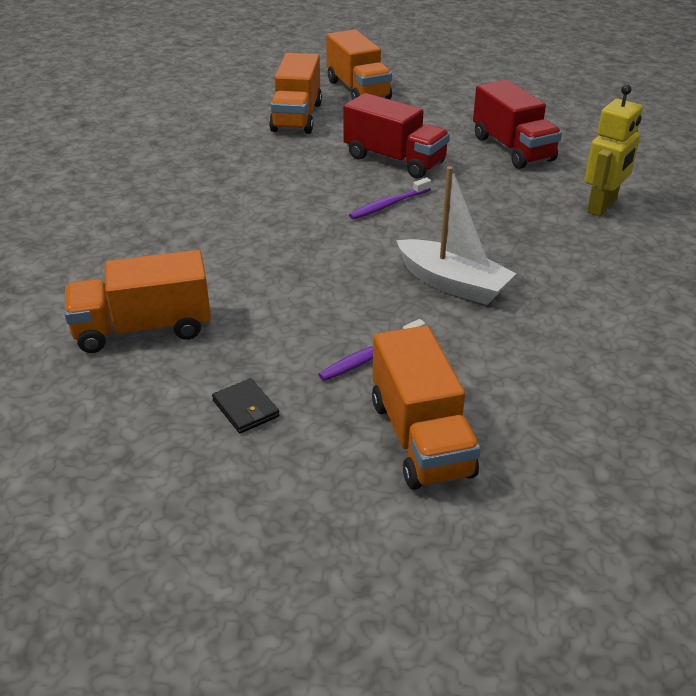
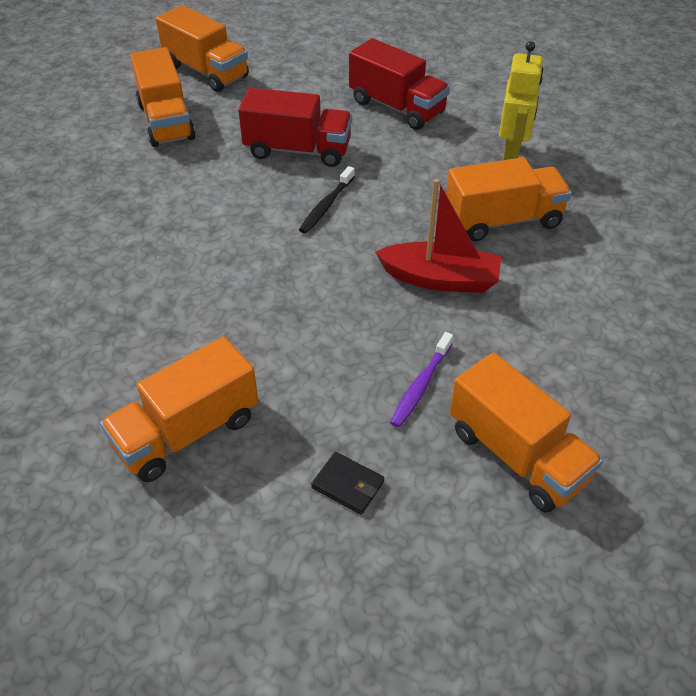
camera: 25 degrees left, 10 degrees up
purple toothbrush [349,177,431,219] -> black toothbrush [299,166,355,234]
white boat [396,166,517,305] -> red boat [375,179,501,293]
none -> orange truck [446,157,572,241]

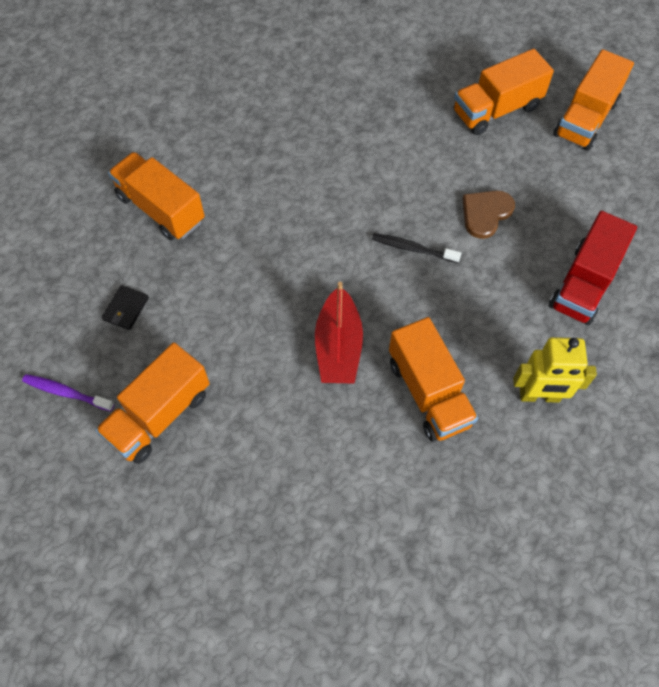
camera: 80 degrees right, 15 degrees up
red truck [238,88,352,167] -> brown heart [462,190,515,239]
purple toothbrush [390,332,453,428] -> purple toothbrush moved to [22,374,114,411]

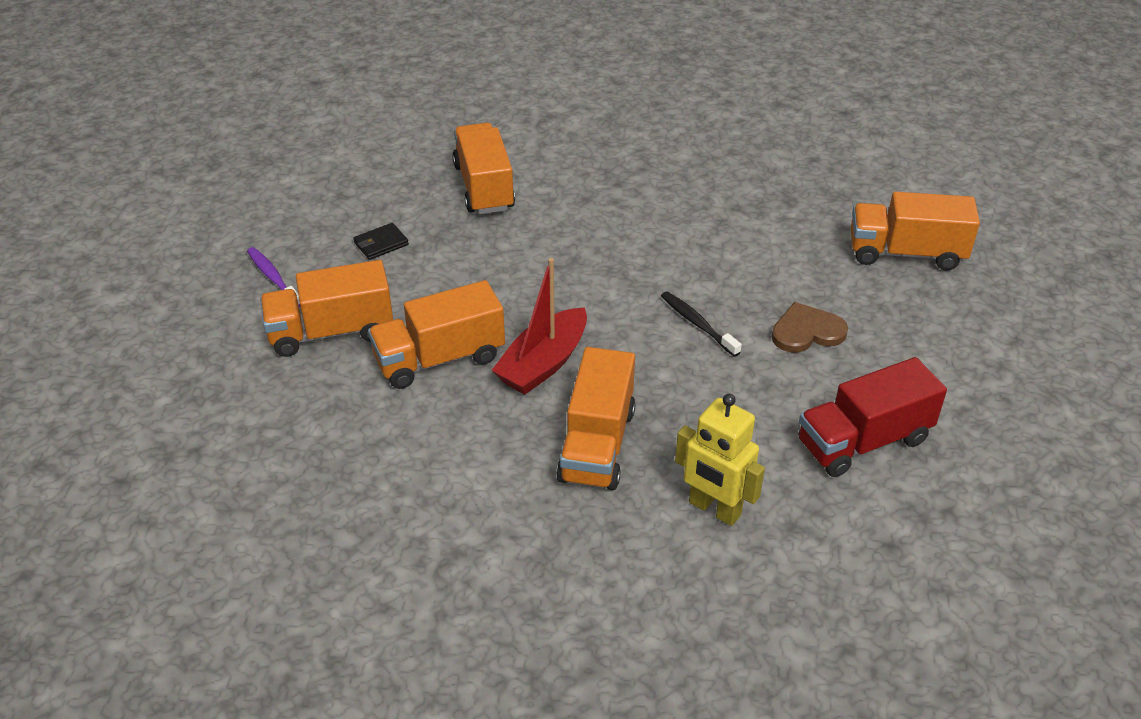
camera: 35 degrees right, 20 degrees down
orange truck [553,49,634,151] -> orange truck moved to [368,280,505,389]

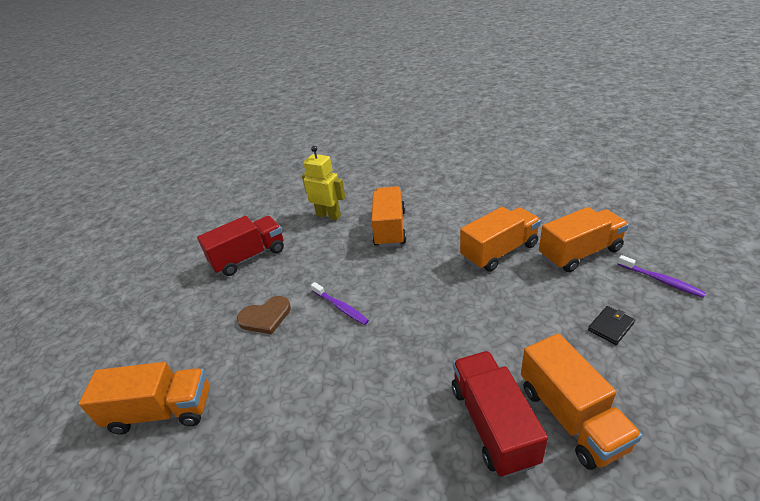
camera: 175 degrees right, 5 degrees down
red boat [491,258,587,395] -> none
black toothbrush [661,291,742,357] -> purple toothbrush [311,282,369,325]
none -> red truck [452,351,548,477]

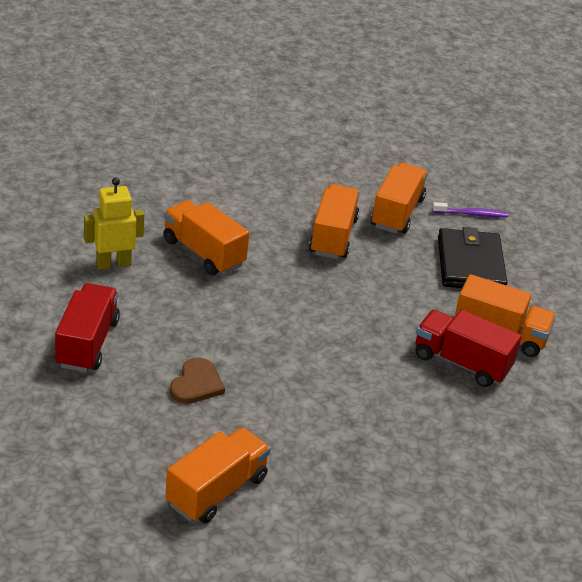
camera: 55 degrees left, 0 degrees up
purple toothbrush [311,282,369,325] -> none
black wallet [588,306,635,345] -> black wallet [438,227,507,288], size x2.34

